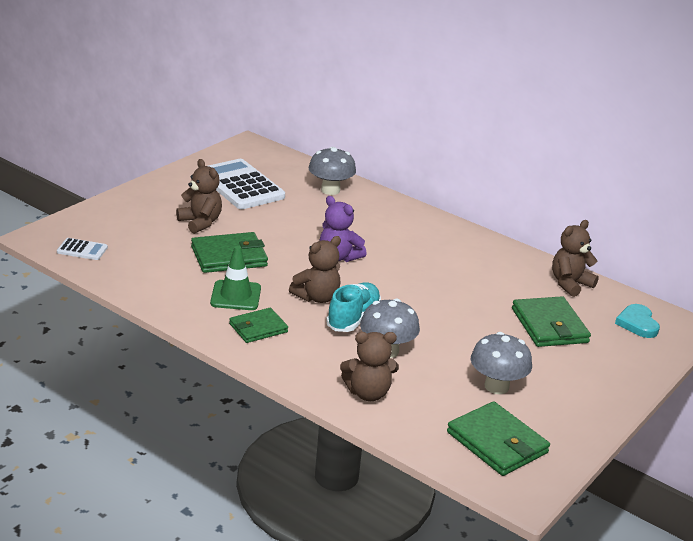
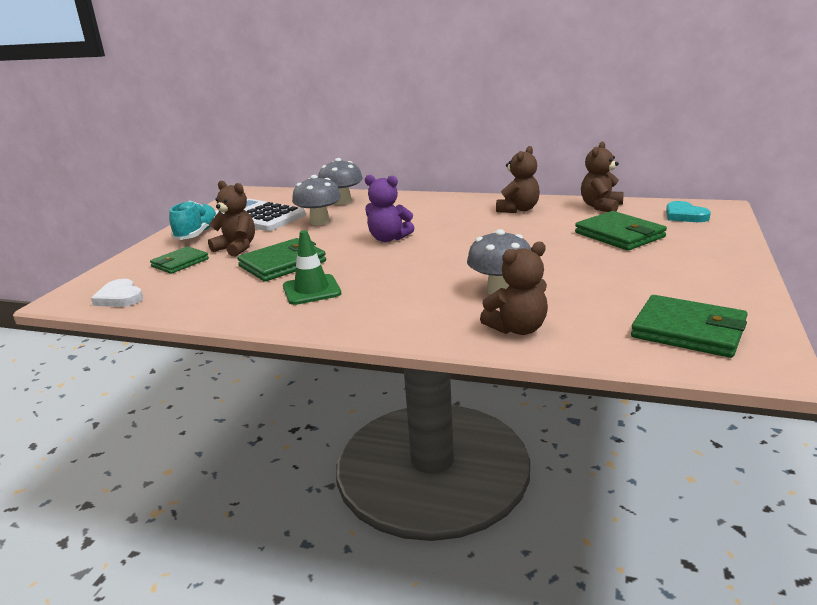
camera: 15 degrees left, 5 degrees down
white calculator [57,238,108,260] -> white heart [91,279,143,307]
green wallet [229,308,288,343] -> green wallet moved to [150,246,209,274]
brown teddy bear [289,236,341,303] -> brown teddy bear moved to [496,146,540,213]
turquoise shoe [326,282,381,332] -> turquoise shoe moved to [169,201,217,240]
grey mushroom [471,332,532,394] -> grey mushroom moved to [292,175,341,226]

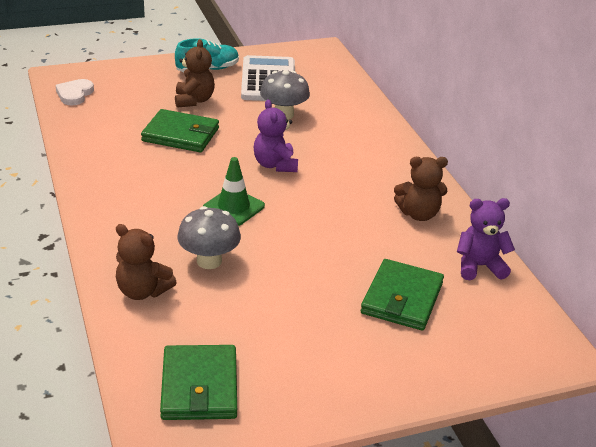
camera: 50 degrees right, 10 degrees up
green wallet [150,246,209,274] -> none
green traffic cone [283,230,341,305] -> green traffic cone moved to [203,157,265,226]
grey mushroom [318,158,363,205] -> none
brown teddy bear [581,142,624,212] -> purple teddy bear [457,198,515,280]
turquoise heart [666,201,711,222] -> none

